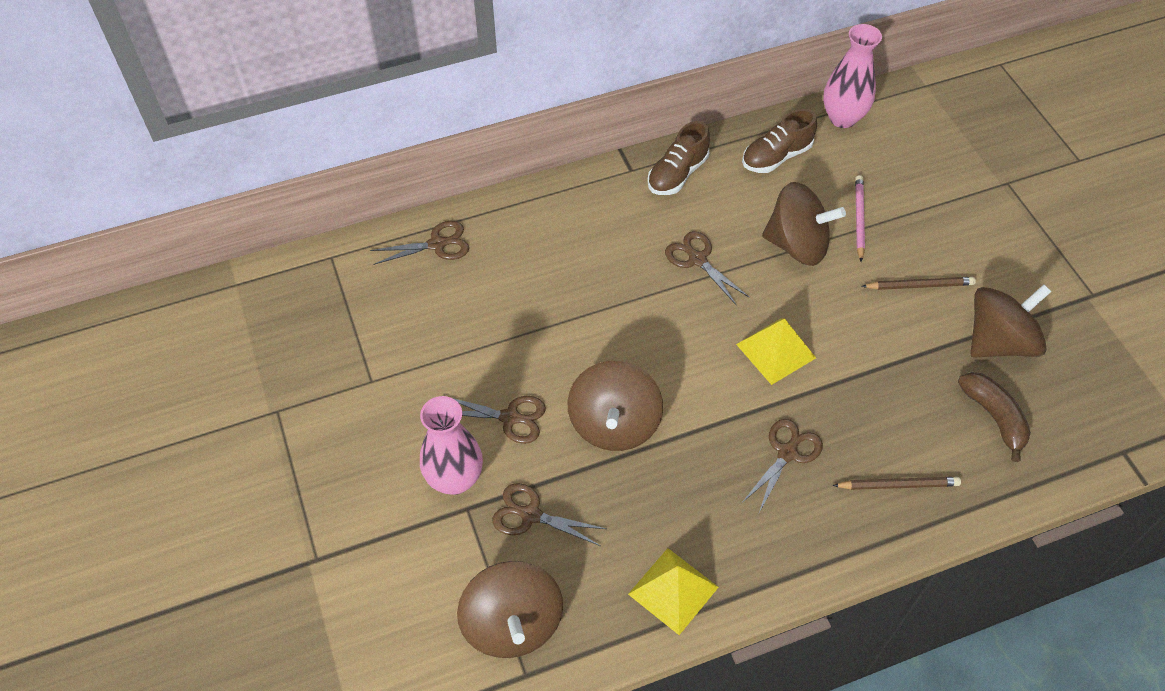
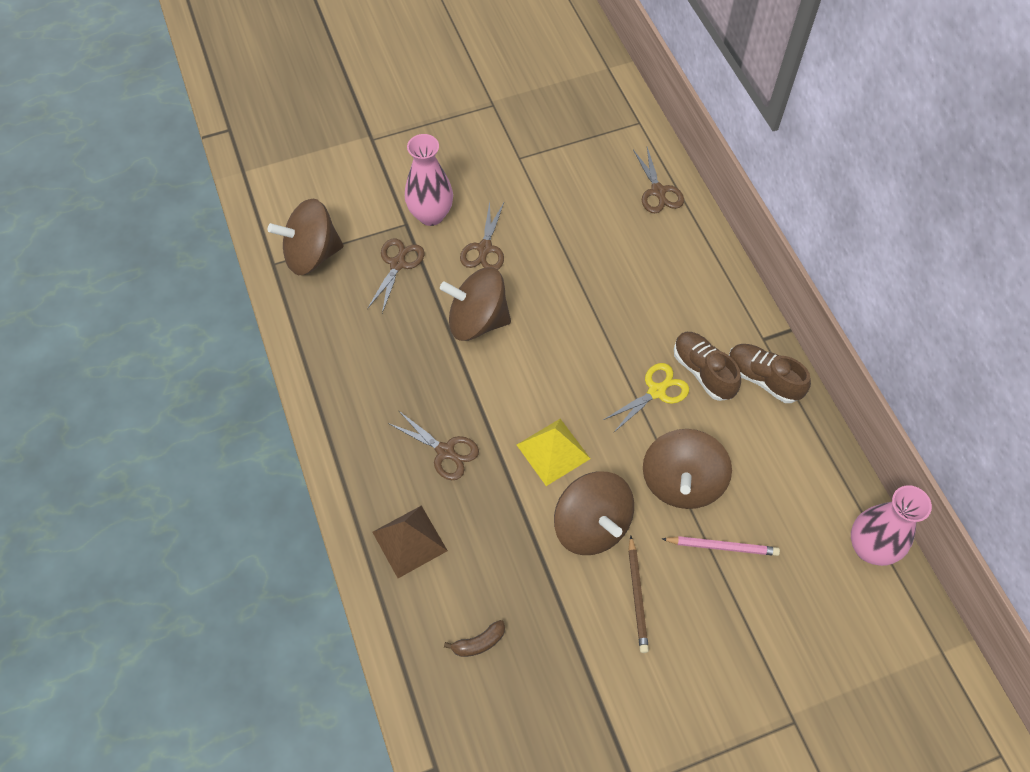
camera: 90 degrees right, 5 degrees up
yellow pyramid [628,548,719,635] -> none
brown scissors [665,231,749,306] -> yellow scissors [603,363,689,432]
brown shoe [742,109,817,173] -> brown shoe moved to [674,332,741,401]
brown pencil [833,477,961,490] -> brown pyramid [372,505,448,578]
brown banana [958,372,1031,462] -> brown banana [444,620,505,657], size x0.62
brown spinning top [970,284,1051,357] -> brown spinning top moved to [554,472,634,555]

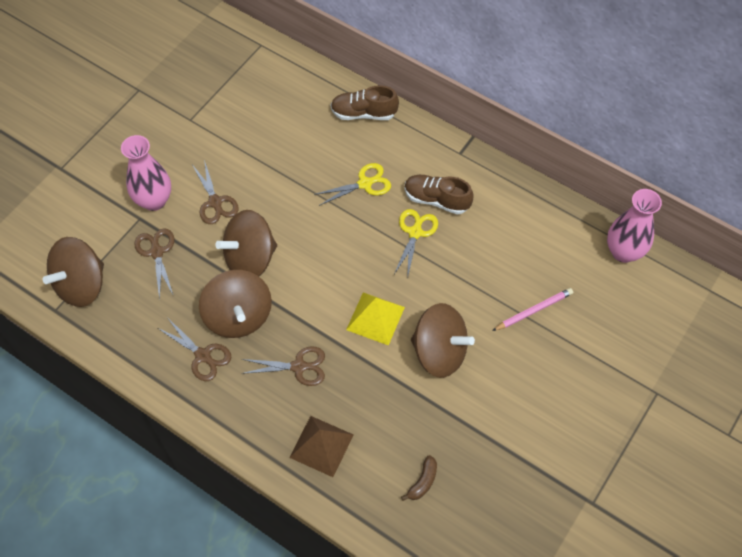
camera: 35 degrees left, 0 degrees up
brown pencil [628,535,649,653] -> none
brown scissors [633,147,684,213] -> brown scissors moved to [158,319,232,381]
brown spinning top [643,429,732,509] -> brown spinning top moved to [199,270,272,338]
brown shoe [729,344,811,403] -> brown shoe moved to [331,85,399,120]
none -> yellow scissors [314,163,391,206]

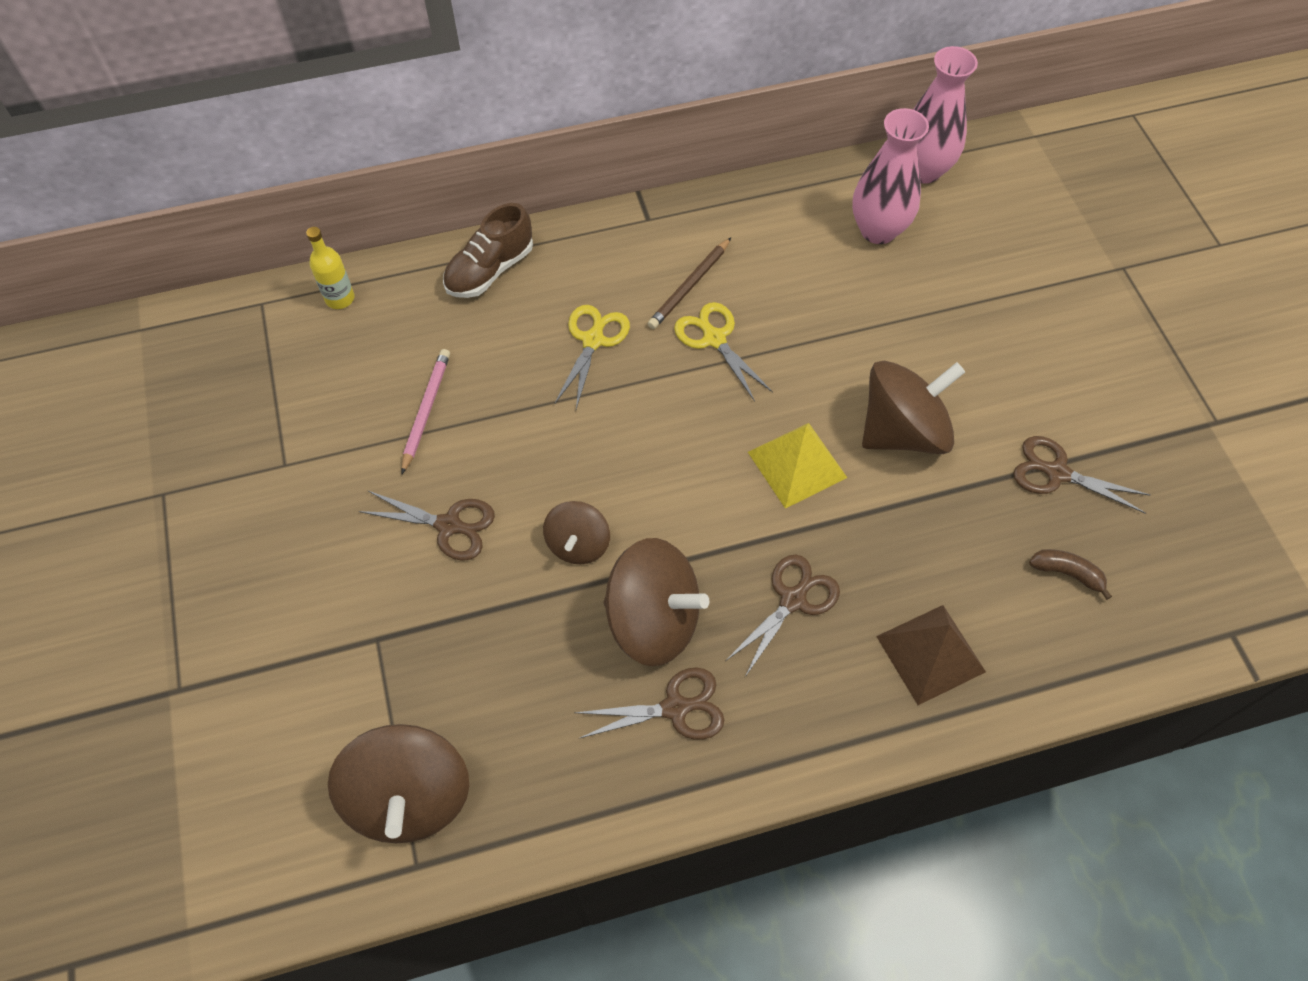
camera: 50 degrees left, 0 degrees up
pink vase [121,135,171,211] -> pink vase moved to [852,108,929,244]
brown scissors [134,228,174,300] -> brown scissors moved to [1013,436,1150,514]
brown spinning top [215,210,277,276] -> brown spinning top [543,501,610,564], size x0.57
brown banana [401,455,437,501] -> brown banana turned 45 degrees counterclockwise [1029,549,1112,600]
brown shoe [405,175,474,214] -> brown pencil [648,238,731,329]
pink pencil [492,288,573,331] -> pink pencil moved to [401,349,450,475]
none -> yellow bottle [306,227,355,309]

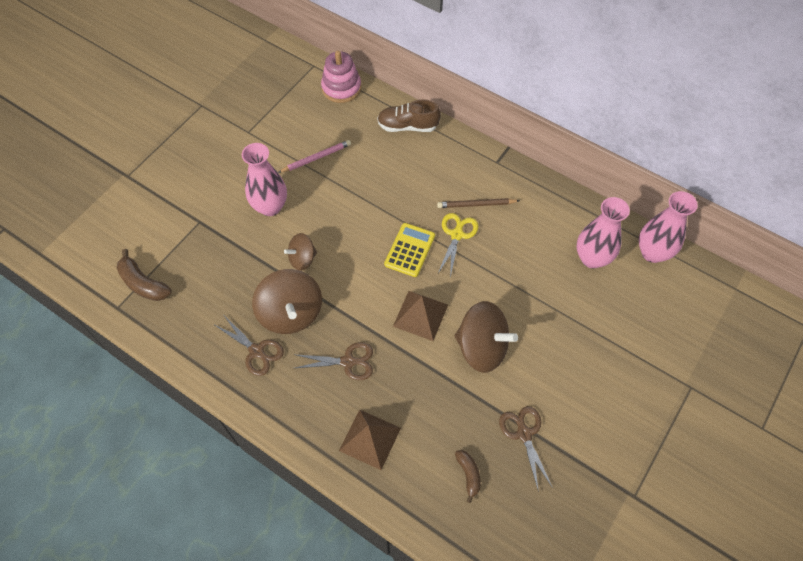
camera: 50 degrees right, 0 degrees up
yellow bottle [306,227,355,309] -> pink stacking toy [321,51,361,103]
brown spinning top [328,724,469,843] -> brown banana [117,249,172,301]
brown scissors [358,490,495,561] -> pink vase [242,143,287,216]
yellow scissors [554,305,630,409] -> none
yellow pyramid [748,423,847,509] -> brown pyramid [393,291,448,341]
none -> yellow calculator [384,223,435,277]

